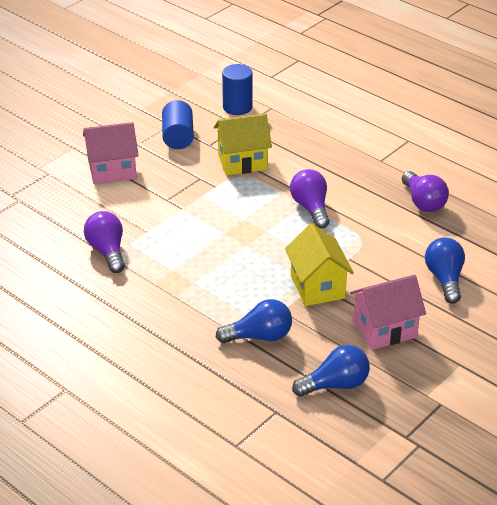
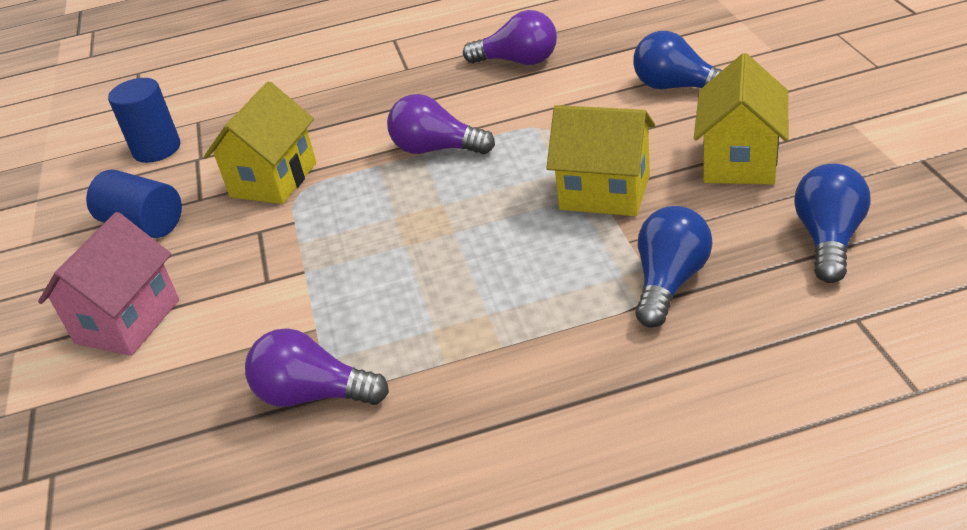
camera: 50 degrees left, 0 degrees up
pink house [350,275,426,350] -> yellow house [694,53,788,184]

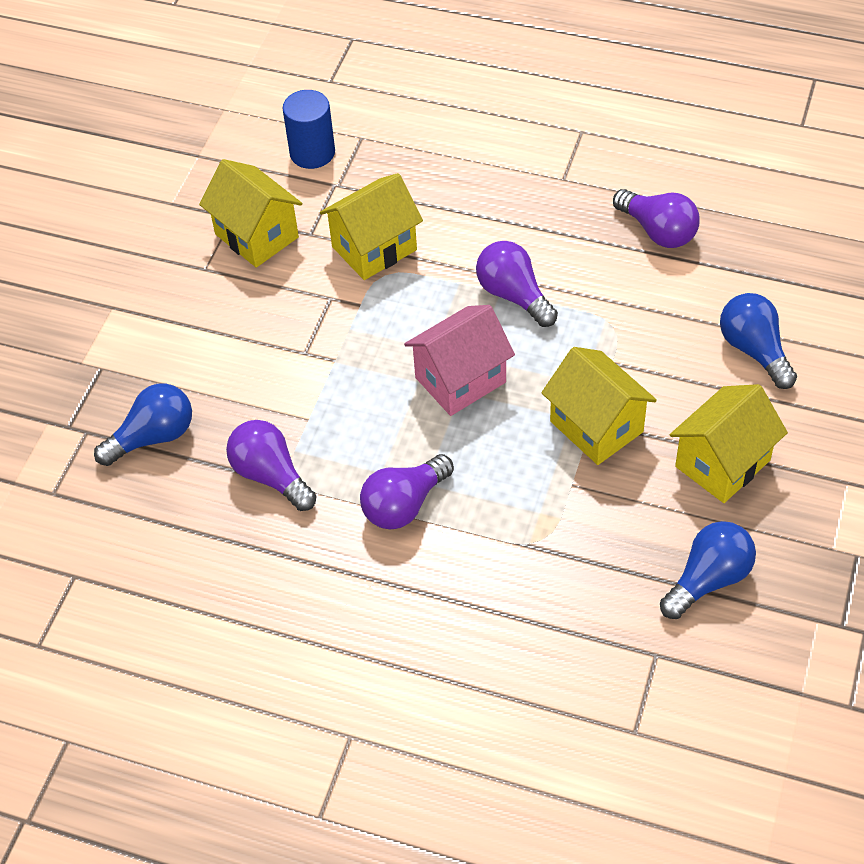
camera: 30 degrees right, 15 degrees up
pink house [38,212,179,356] -> pink house moved to [404,305,515,416]
blue cylinder [86,169,182,238] -> yellow house [199,159,302,268]
blue light bulb [635,206,712,328] -> blue light bulb moved to [94,383,192,466]
none -> purple light bulb [360,454,454,529]

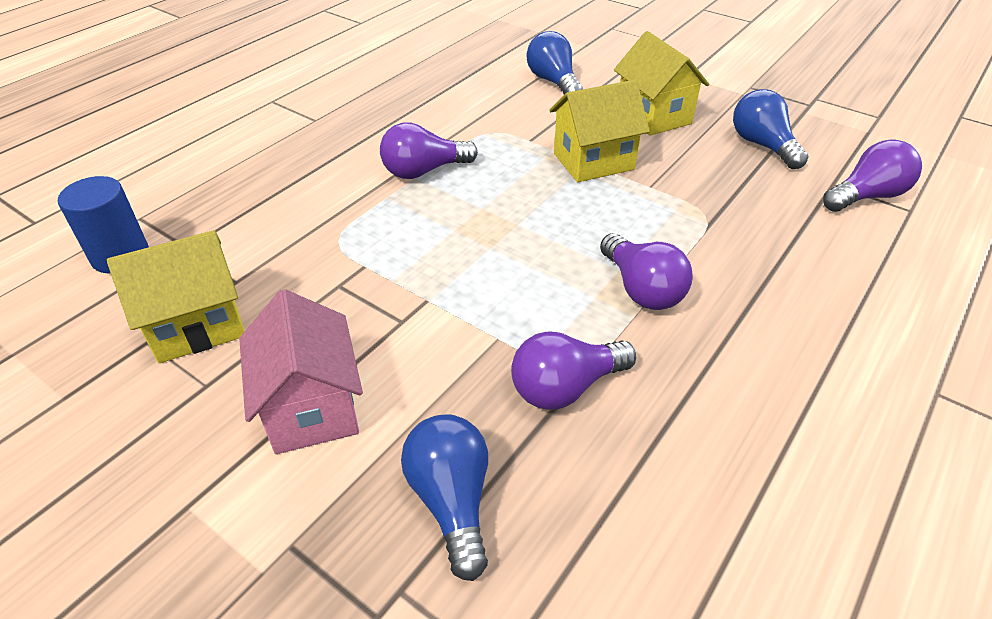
camera: 75 degrees left, 10 degrees down
yellow house [320,173,423,280] -> none
pink house [404,305,515,416] -> pink house moved to [239,289,363,454]
purple light bulb [613,189,700,248] -> purple light bulb moved to [823,139,922,212]
blue light bulb [720,293,797,389] -> blue light bulb turned 75 degrees clockwise [526,31,583,95]

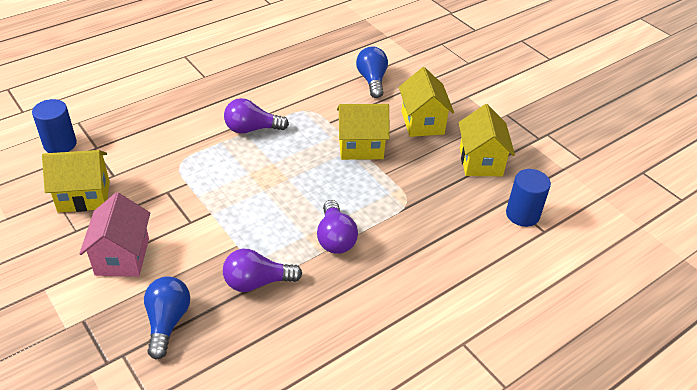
camera: 15 degrees right, 0 degrees up
blue light bulb [733,89,808,169] -> yellow house [459,104,515,176]
purple light bulb [823,139,922,212] -> blue cylinder [506,169,551,227]

